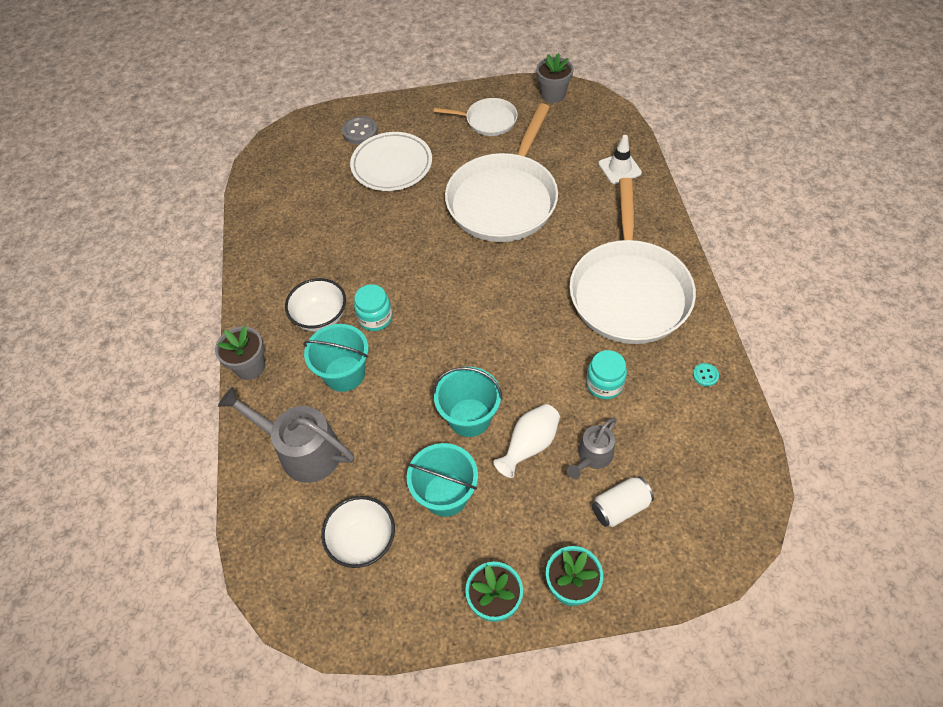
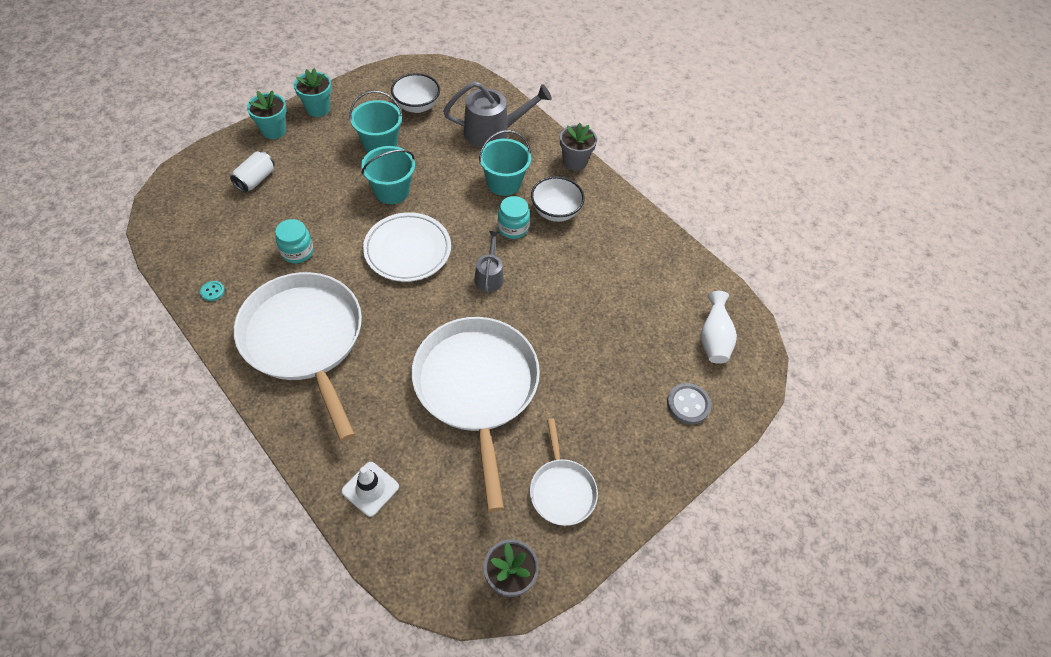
camera: 140 degrees right, 0 degrees up
white plate [350,132,432,191] -> white plate moved to [363,212,451,282]
white pan [434,98,518,136] -> white pan turned 75 degrees counterclockwise [530,418,598,526]
white vase [493,404,560,478] -> white vase moved to [701,291,737,364]
grey watering can [567,417,617,479] -> grey watering can moved to [474,231,503,293]

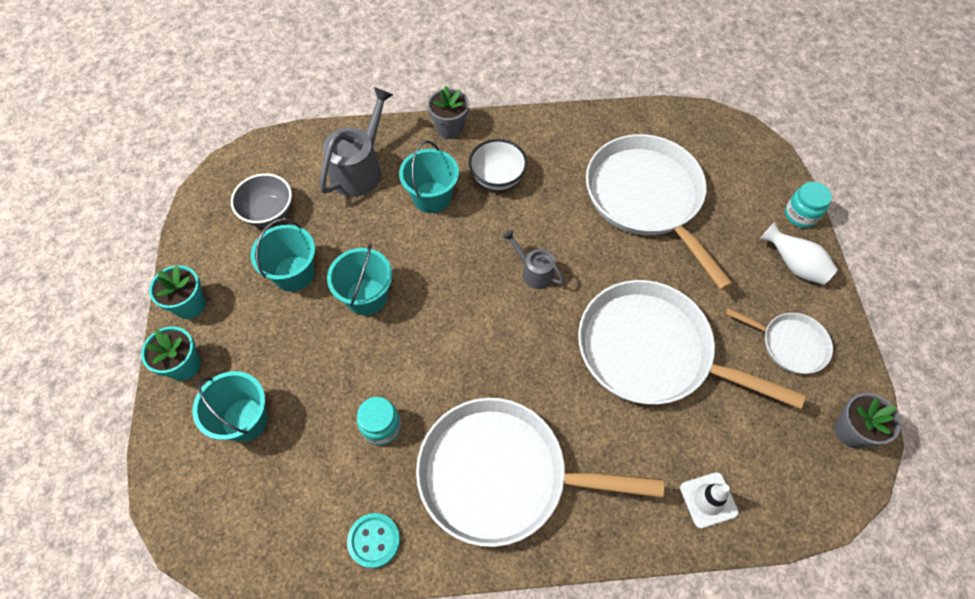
camera: 50 degrees left, 5 degrees up
turquoise button [200,281,225,301] -> turquoise button [347,513,400,568], size x1.79
white can [230,151,275,192] -> turquoise bucket [193,371,267,442]
white plate [363,212,451,282] -> none
white bowl [391,73,440,113] -> grey bowl [231,173,292,227]
turquoise jar [498,196,530,239] -> turquoise jar moved to [785,182,832,228]
grey button [667,383,711,424] -> none
white vase [701,291,737,364] -> white vase moved to [760,222,838,285]
none -> white pan [586,134,733,290]

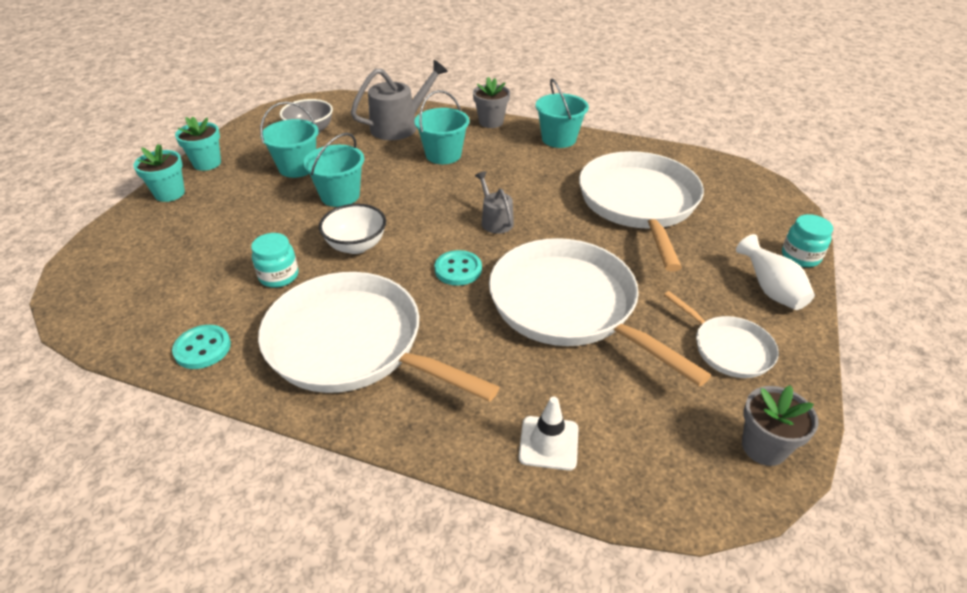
camera: 25 degrees right, 20 degrees down
turquoise bucket [193,371,267,442] -> turquoise bucket moved to [536,79,589,148]
white bowl [469,139,527,190] -> white bowl moved to [319,204,386,254]
none -> turquoise button [434,250,482,286]

